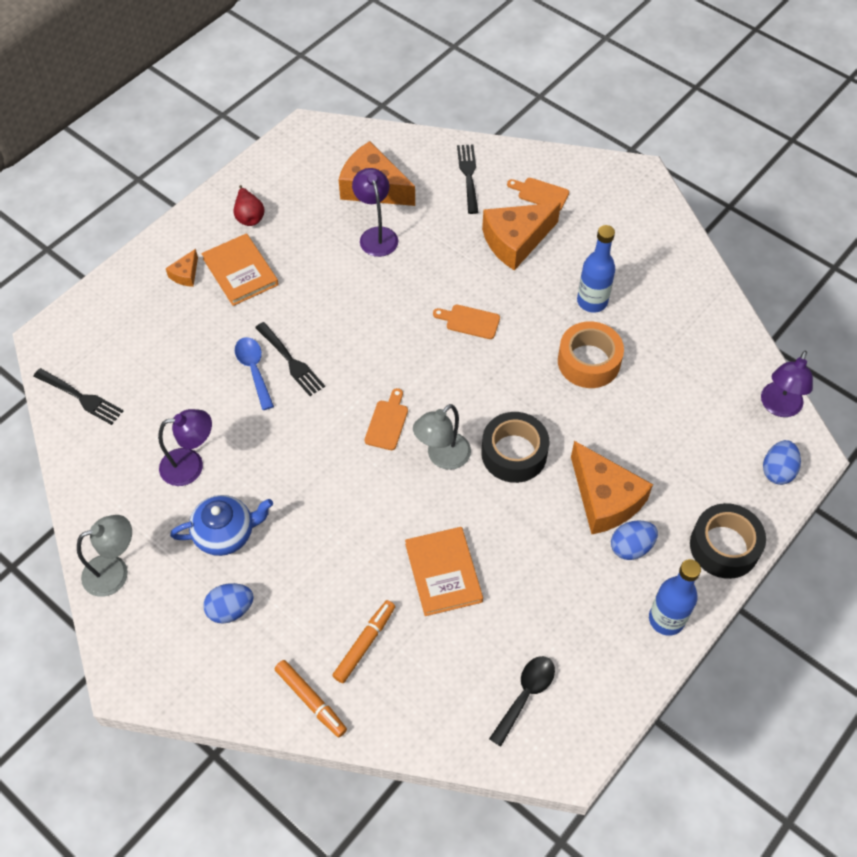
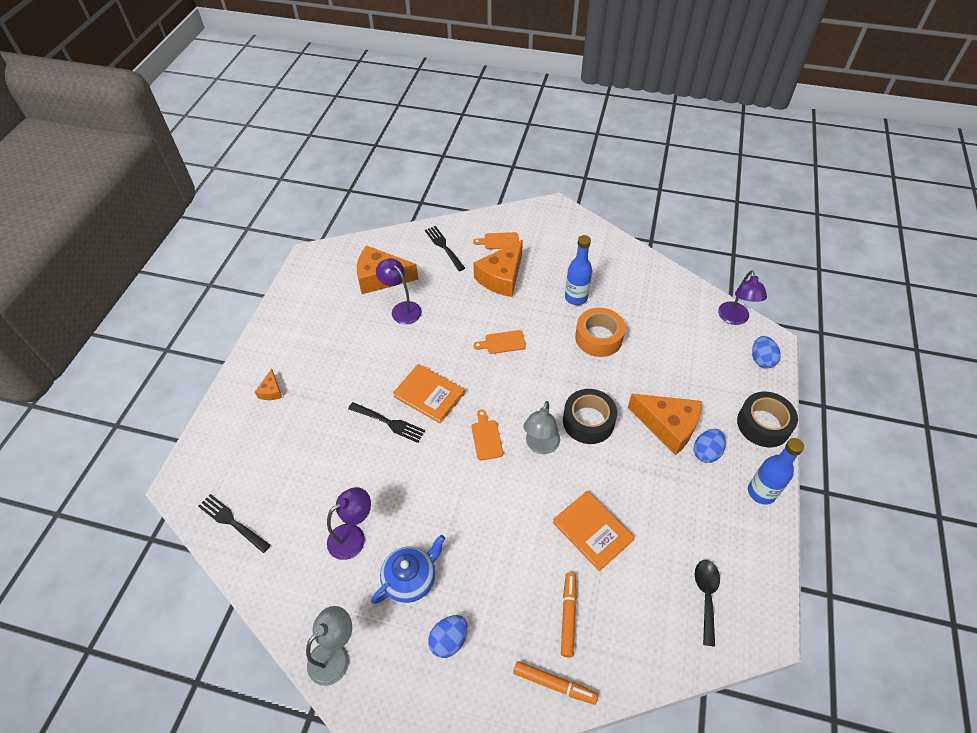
camera: 25 degrees left, 5 degrees down
black fork [33,368,123,425] -> black fork turned 150 degrees counterclockwise [198,494,271,553]
orange book [202,233,279,306] -> orange book moved to [393,364,465,424]
red pear [234,185,264,226] -> none
blue spoon [235,337,274,410] -> none

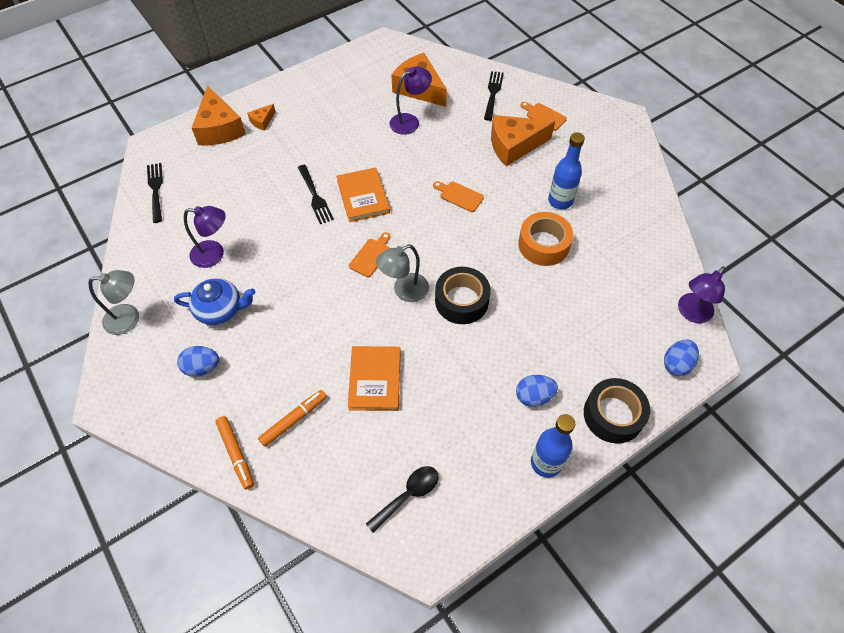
camera: 40 degrees right, 5 degrees up
purple lamp [376,258,422,324] -> purple lamp turned 60 degrees clockwise [390,66,432,135]
orange cheese [628,394,702,455] -> orange cheese moved to [192,86,246,145]

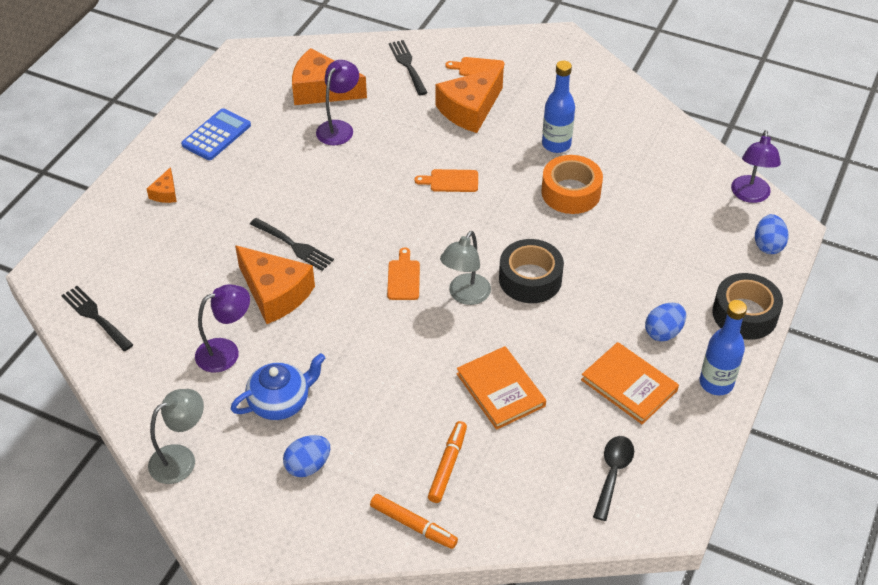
camera: 30 degrees left, 10 degrees down
orange cheese [192,86,246,145] -> orange cheese moved to [235,245,315,324]
orange book [336,167,390,222] -> orange book moved to [581,342,679,424]
none -> blue calculator [181,108,251,160]

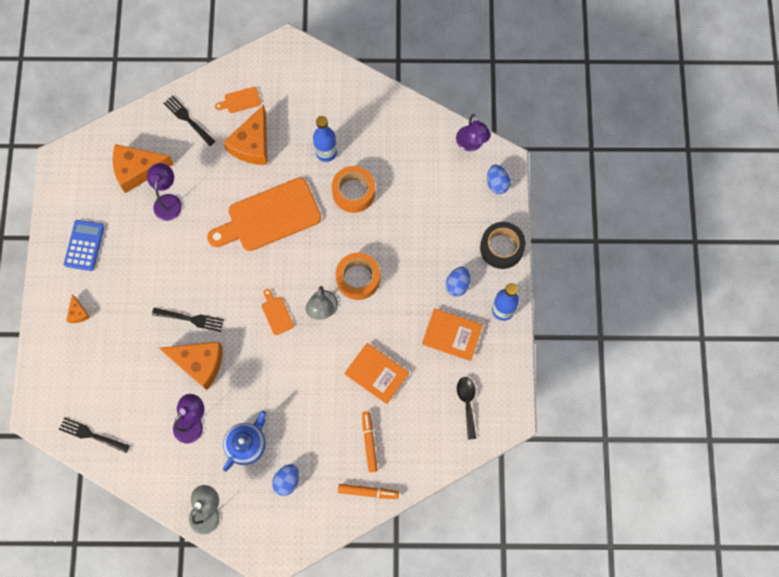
camera: 25 degrees left, 25 degrees up
orange cutting board [414,169,478,192] -> orange cutting board [207,178,321,251], size x2.42
black tape [499,239,564,303] -> orange tape [336,253,380,300]

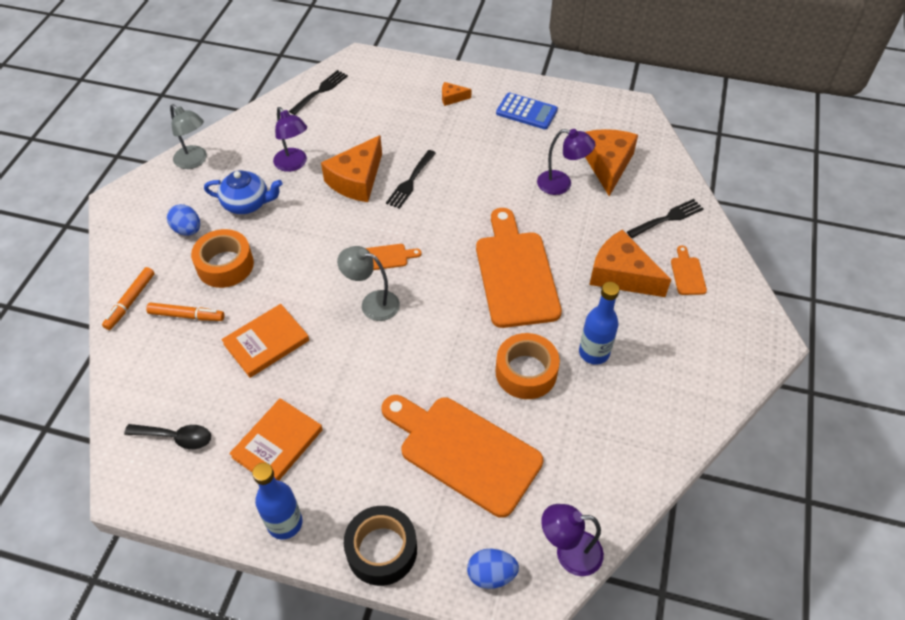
camera: 105 degrees right, 20 degrees down
blue teapot [223,411,266,472] -> blue teapot turned 45 degrees counterclockwise [204,170,283,214]
orange tape [336,253,380,300] -> orange tape moved to [191,229,254,288]
blue egg [446,266,470,296] -> none
none -> orange cutting board [381,395,543,518]

